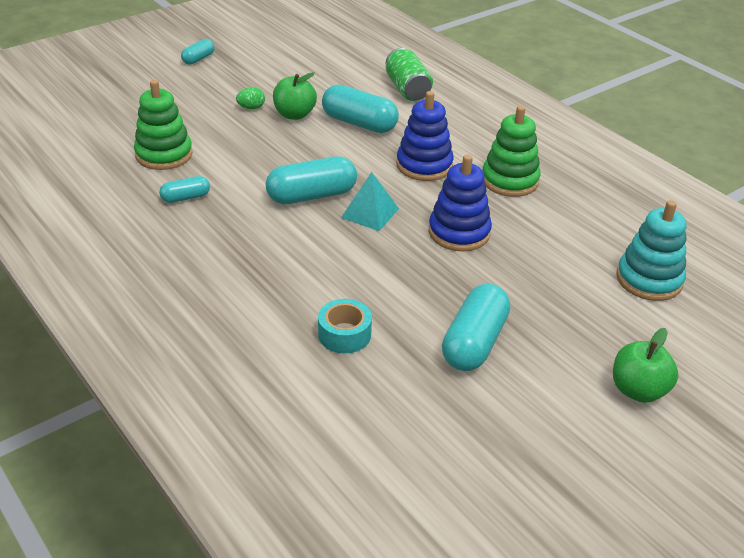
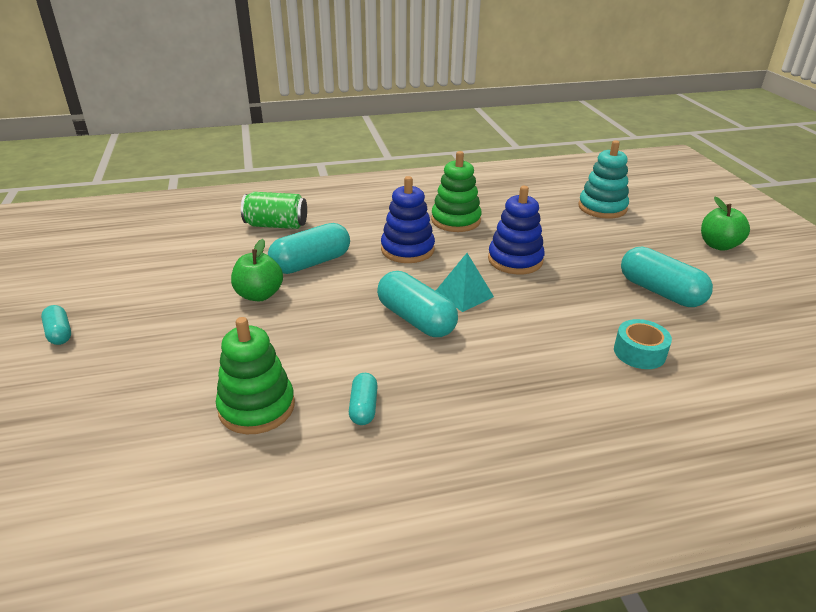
camera: 65 degrees left, 5 degrees down
green egg [236,87,265,109] -> none
turquoise capsule [266,156,357,204] -> turquoise capsule turned 45 degrees counterclockwise [377,271,458,337]

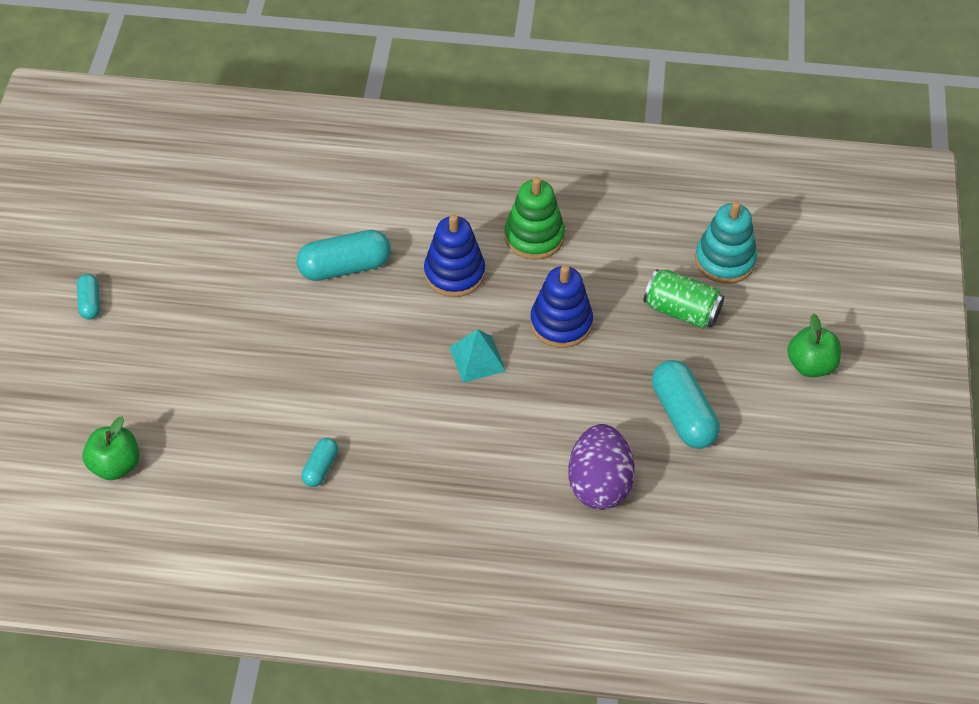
camera: 20 degrees right, 20 degrees up
green stacking toy [216,317,295,434] -> none
green apple [231,239,283,301] -> green apple moved to [82,417,139,480]
green can [241,192,307,229] -> green can moved to [644,269,724,329]
turquoise capsule [377,271,458,337] -> none
turquoise tape [614,319,672,369] -> purple egg [568,424,635,510]

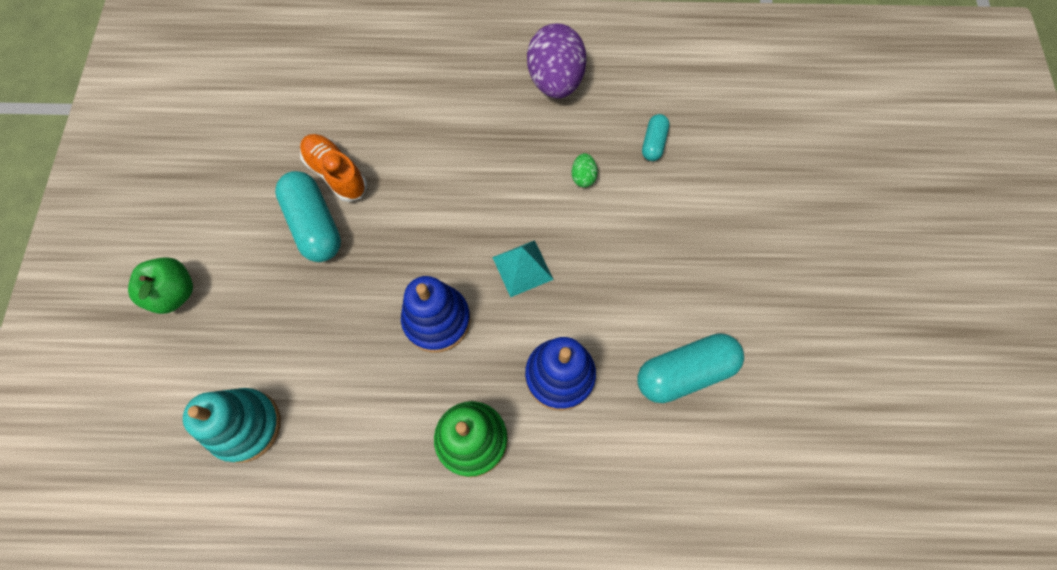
camera: 175 degrees right, 15 degrees up
turquoise capsule [77,274,100,319] -> none
green apple [82,417,139,480] -> none
purple egg [568,424,635,510] -> purple egg moved to [527,23,587,99]
green can [644,269,724,329] -> none
none -> orange shoe [300,134,367,202]
none -> green egg [572,153,598,188]

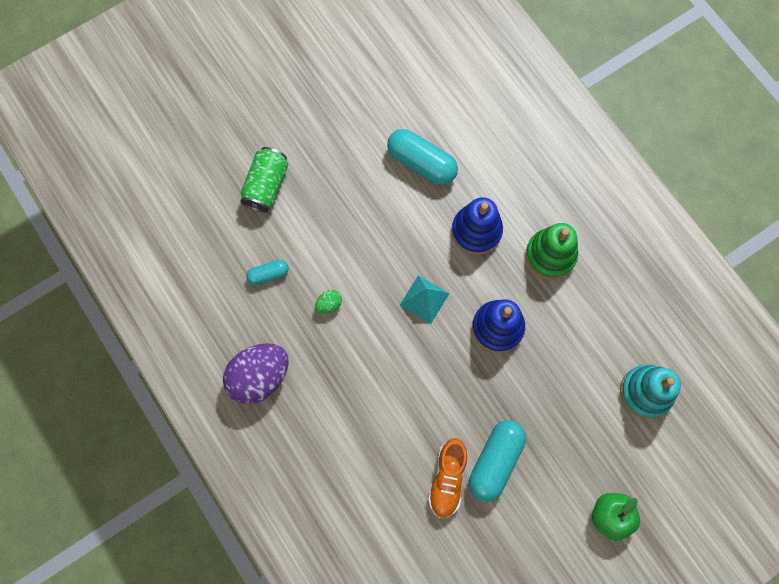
camera: 125 degrees left, 5 degrees up
none -> green can [241,147,288,212]

